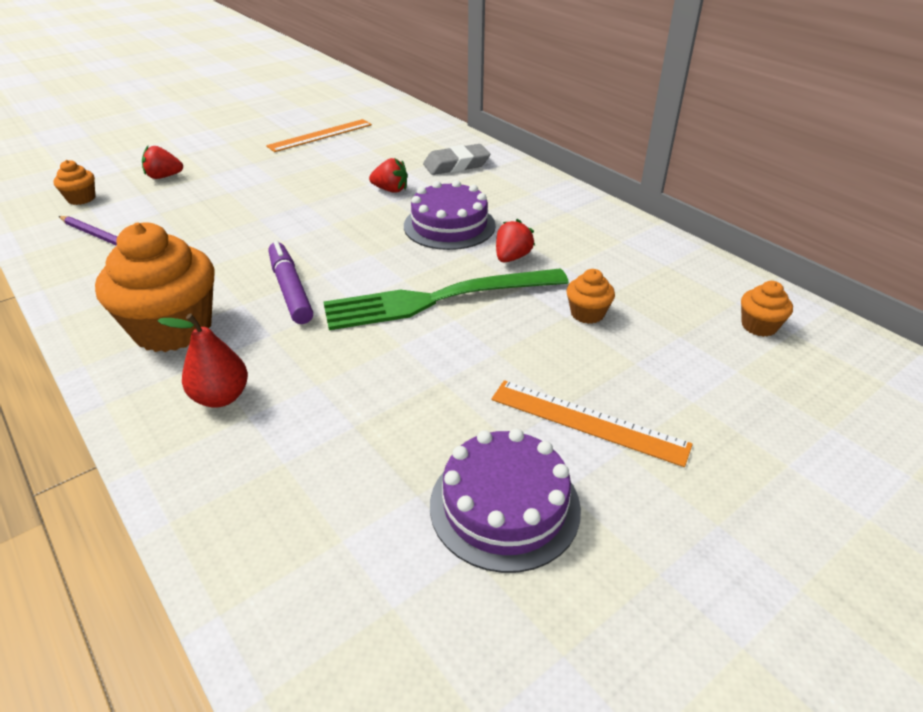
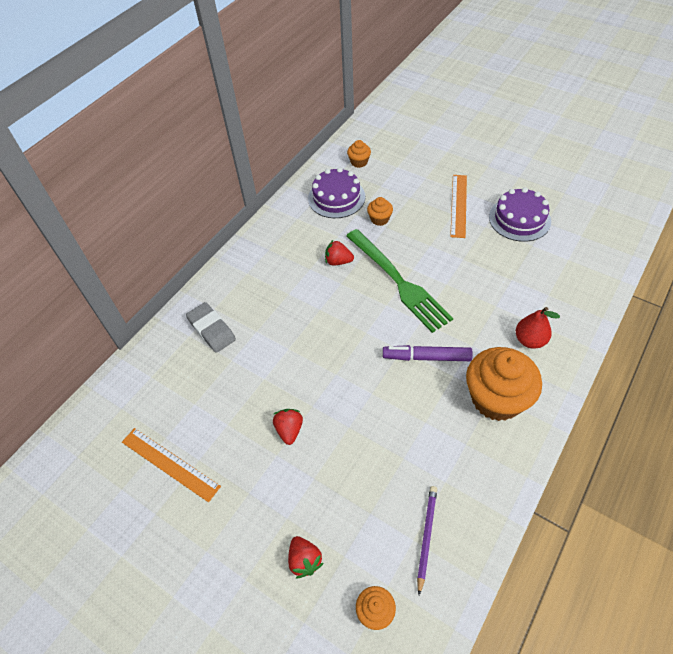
camera: 105 degrees left, 15 degrees up
purple marker [269,241,313,324] -> purple marker turned 45 degrees clockwise [383,345,473,361]
red strawberry [369,158,408,193] -> red strawberry moved to [273,409,303,445]
purple cake [404,180,496,250] -> purple cake moved to [308,167,365,218]

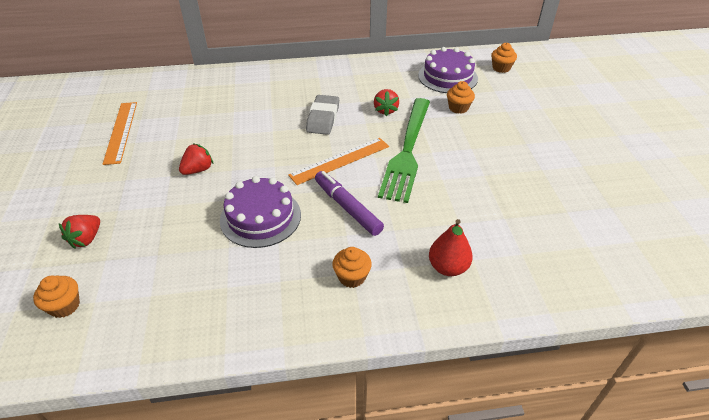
camera: 45 degrees right, 10 degrees down
grey eraser [186,302,236,353] -> grey eraser moved to [306,95,339,135]
red strawberry [325,240,354,266] -> red strawberry turned 150 degrees counterclockwise [374,89,399,116]
purple pencil [417,486,437,595] -> none
orange ruler [450,175,467,238] -> orange ruler moved to [288,138,389,185]
orange cupcake [466,347,542,421] -> orange cupcake [332,247,372,288], size x0.45
purple cake [489,187,551,242] -> purple cake moved to [220,176,301,248]

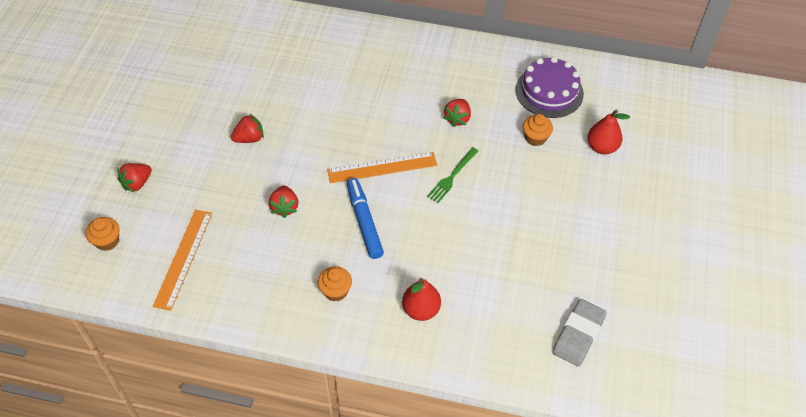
camera: 20 degrees right, 10 degrees up
orange ruler [103,102,137,165] -> orange ruler moved to [153,210,212,311]
purple cake [220,176,301,248] -> red strawberry [269,186,298,218]
grey eraser [306,95,339,135] -> grey eraser moved to [552,299,607,367]
purple marker [315,171,384,236] -> blue marker [347,178,384,259]
green fork [378,98,430,203] -> green fork [427,147,478,203], size x0.46
orange cupcake [491,43,517,73] -> none
none -> red pear [587,110,630,154]

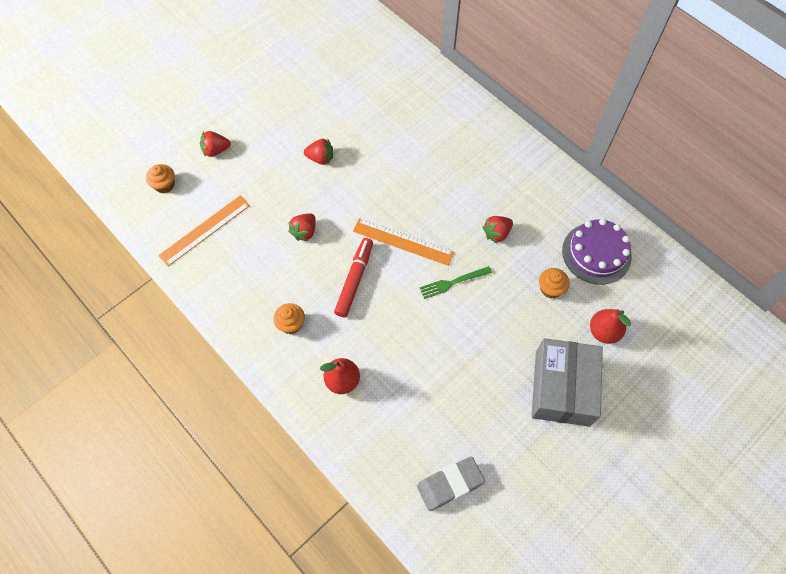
camera: 35 degrees right, 10 degrees up
blue marker [347,178,384,259] -> red marker [334,238,373,317]
none -> grey box [531,338,603,427]

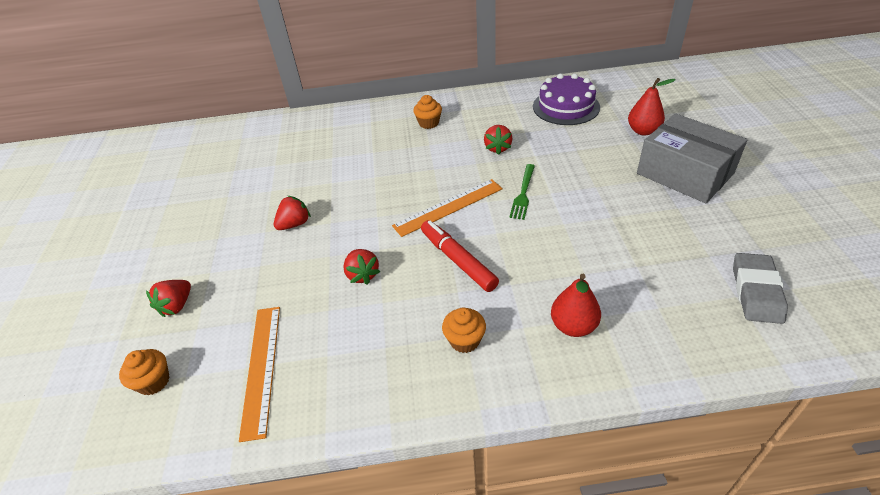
camera: 50 degrees left, 20 degrees down
orange cupcake [539,268,570,299] -> orange cupcake moved to [413,95,442,129]

